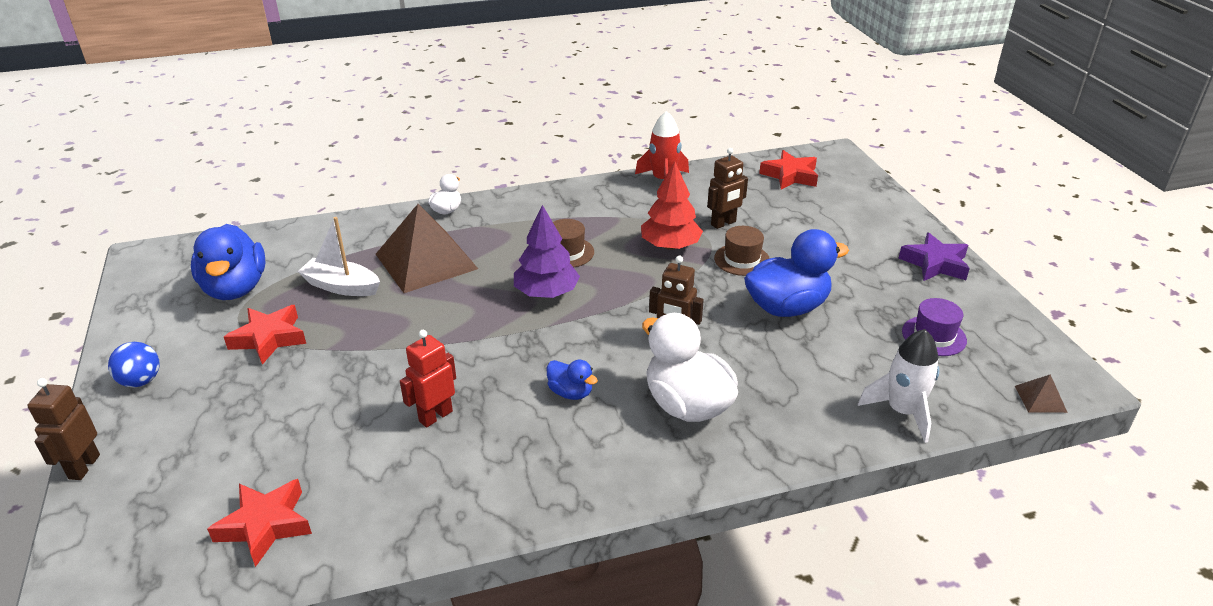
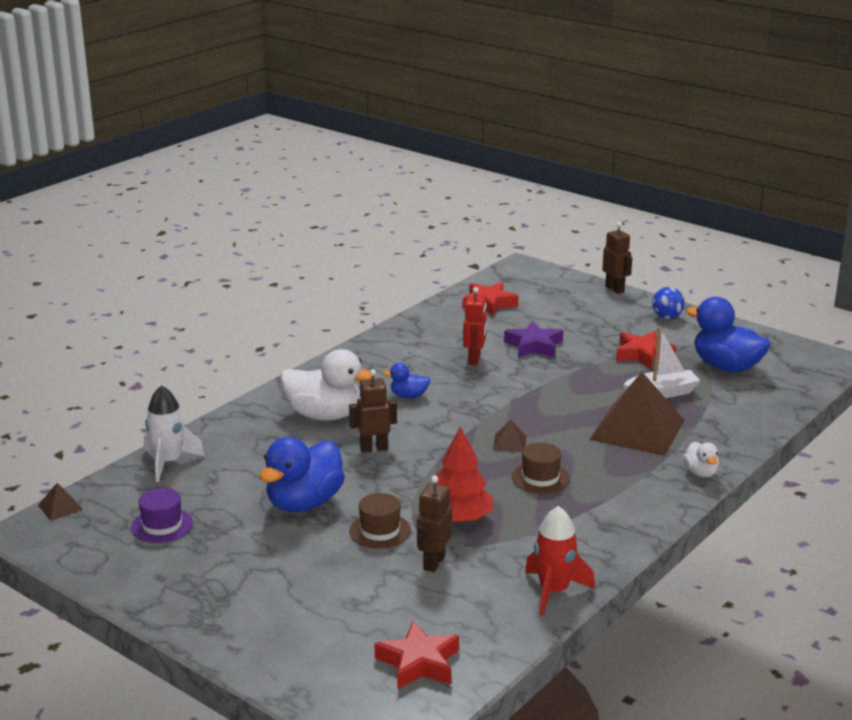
camera: 145 degrees right, 10 degrees down
purple tree [514,205,580,298] -> brown pyramid [493,420,526,452]
purple star [898,232,970,281] -> purple star moved to [504,321,563,358]

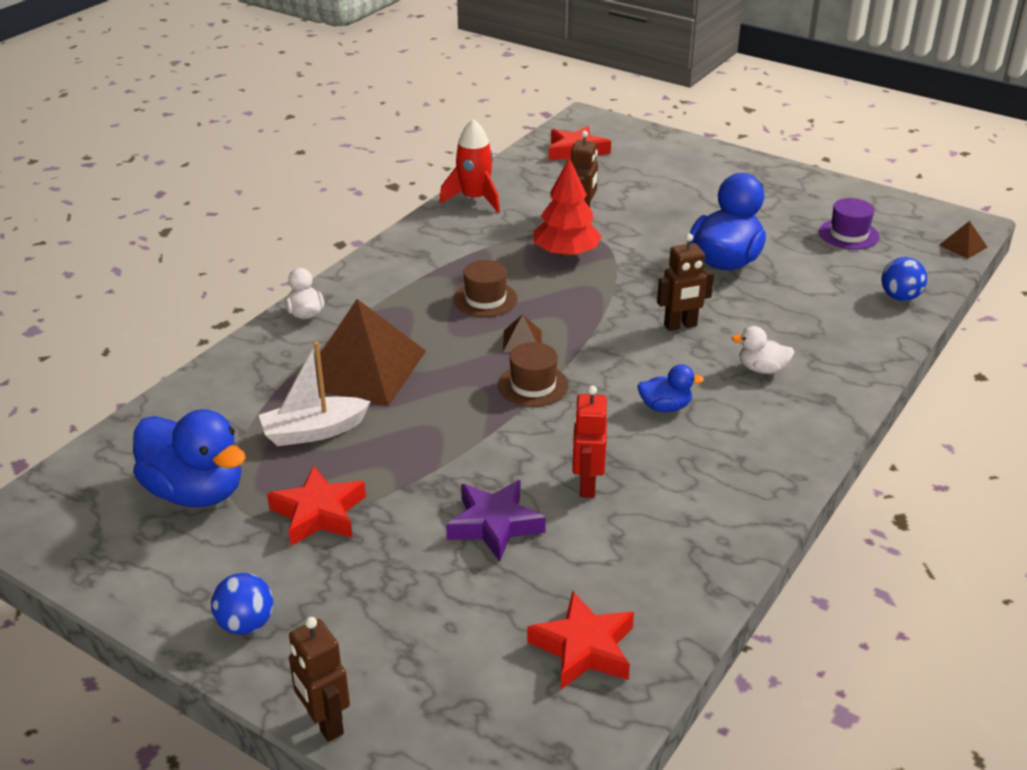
camera: 175 degrees right, 10 degrees up
white rocket [144,385,205,482] -> blue ball [881,257,927,301]
white duck [280,349,375,421] -> white duck [731,326,794,374], size x0.49
brown hat [349,493,411,549] -> brown hat moved to [498,342,568,407]

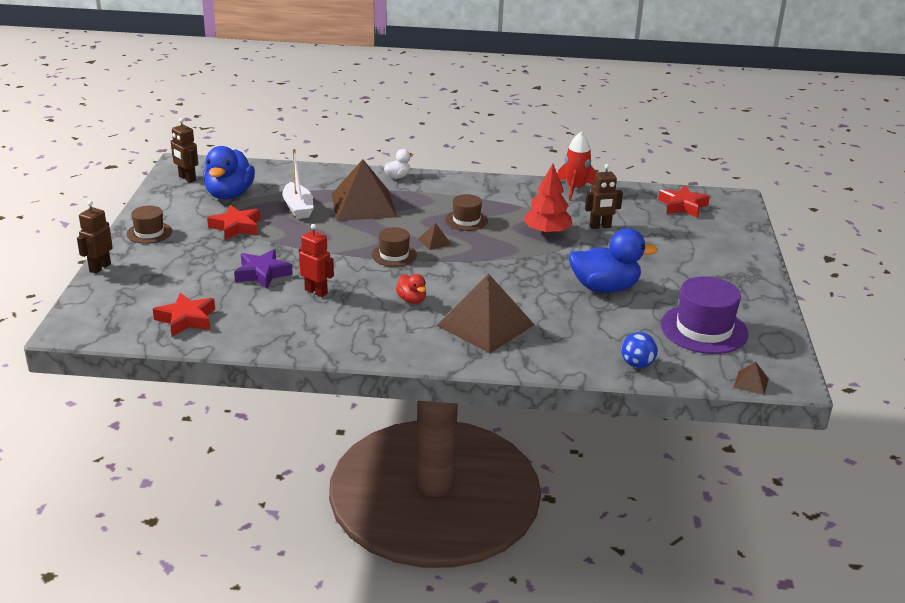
camera: 60 degrees right, 5 degrees down
blue ball [211,573,273,635] -> brown hat [126,206,172,244]
white boat [259,342,371,446] -> white boat turned 150 degrees counterclockwise [282,149,314,219]
red robot [572,386,607,498] -> red robot turned 60 degrees clockwise [299,224,334,297]
blue duck [637,364,704,412] -> red duck [396,274,426,304]
brown robot [657,234,714,331] -> brown robot moved to [171,118,198,183]
white duck [731,326,794,374] -> brown pyramid [436,273,535,353]
purple hat [819,198,879,250] -> purple hat [660,276,748,354], size x1.74

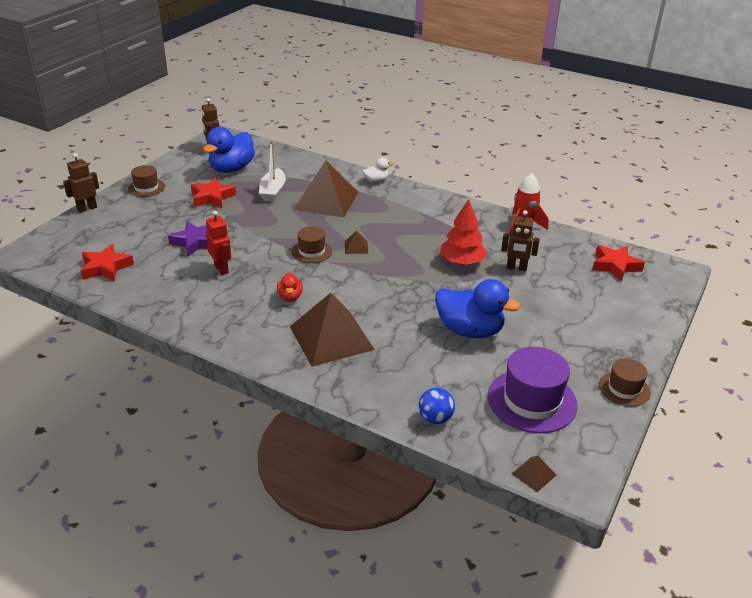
camera: 25 degrees right, 5 degrees up
brown hat [445,194,488,231] -> brown hat moved to [599,358,651,407]

